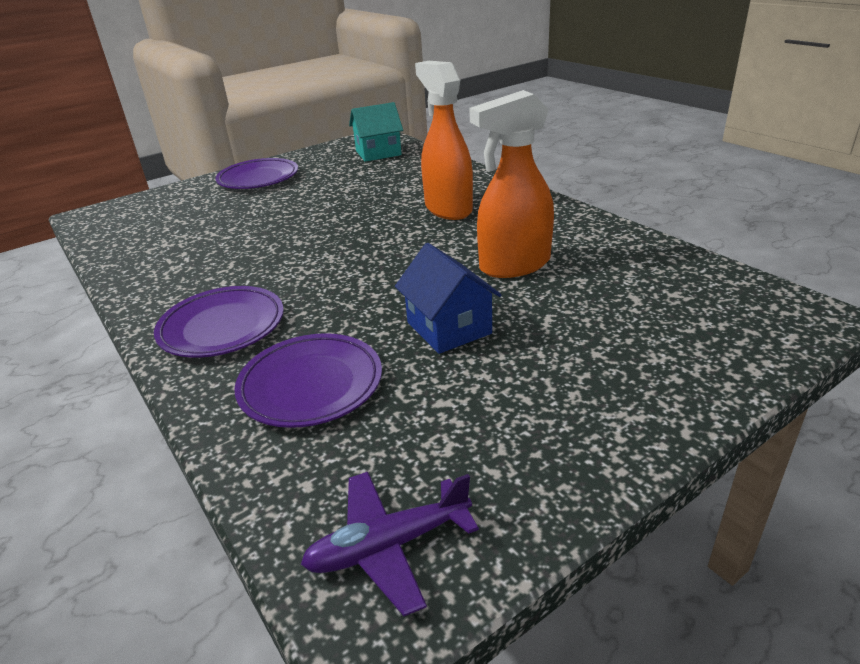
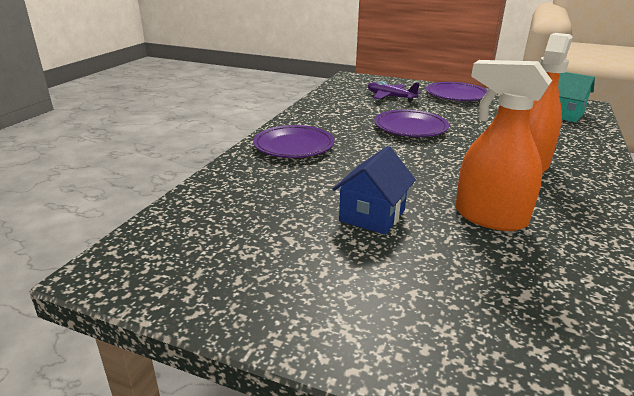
camera: 55 degrees right, 5 degrees down
purple plate [234,333,382,428] -> purple plate moved to [374,110,449,137]
purple plane [301,472,479,616] -> purple plane moved to [368,81,421,102]

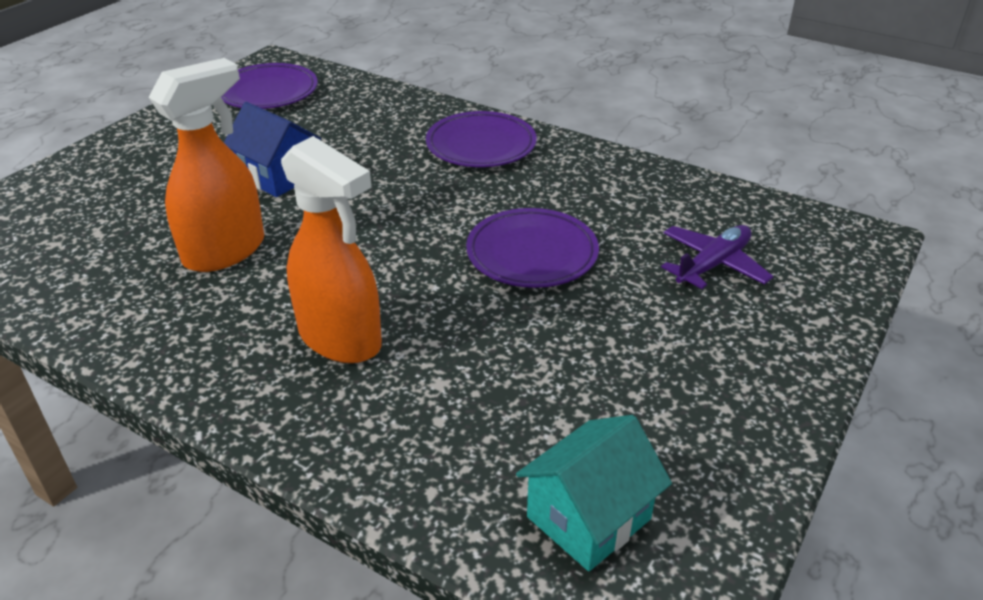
camera: 100 degrees right, 10 degrees up
purple plate [426,82,488,101] -> purple plate moved to [221,63,318,109]

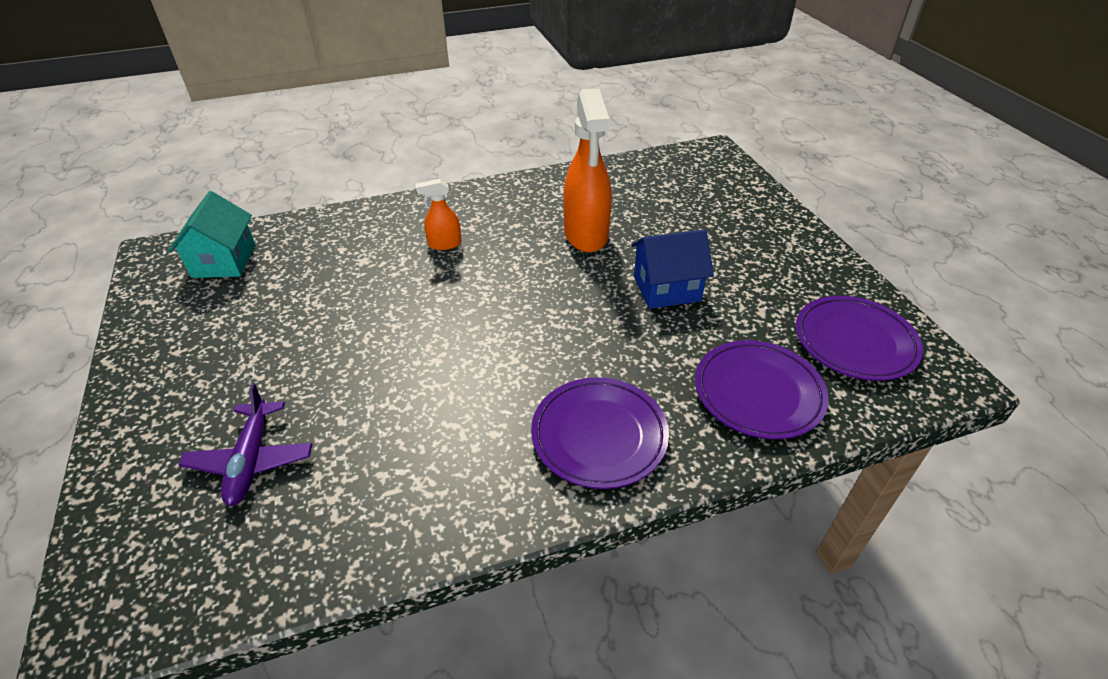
camera: 130 degrees right, 5 degrees up
orange spray bottle [281,136,382,363] -> orange spray bottle [416,179,461,250], size x0.49
purple plate [466,208,599,288] -> purple plate moved to [695,340,829,439]

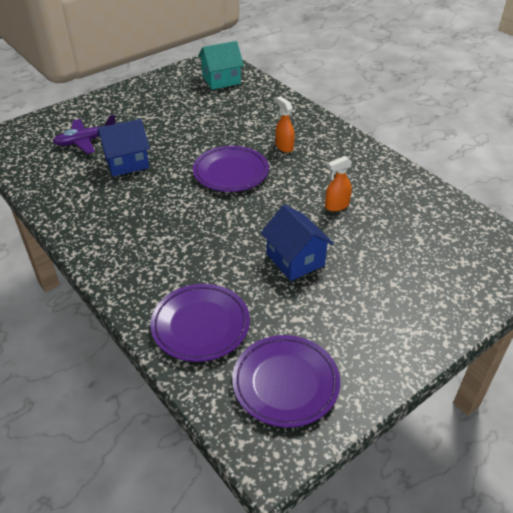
camera: 70 degrees right, 0 degrees up
purple plate [531,377,669,489] -> purple plate moved to [193,146,269,192]
orange spray bottle [563,89,612,252] -> orange spray bottle [325,156,352,211], size x0.49
none -> blue house [97,119,150,176]

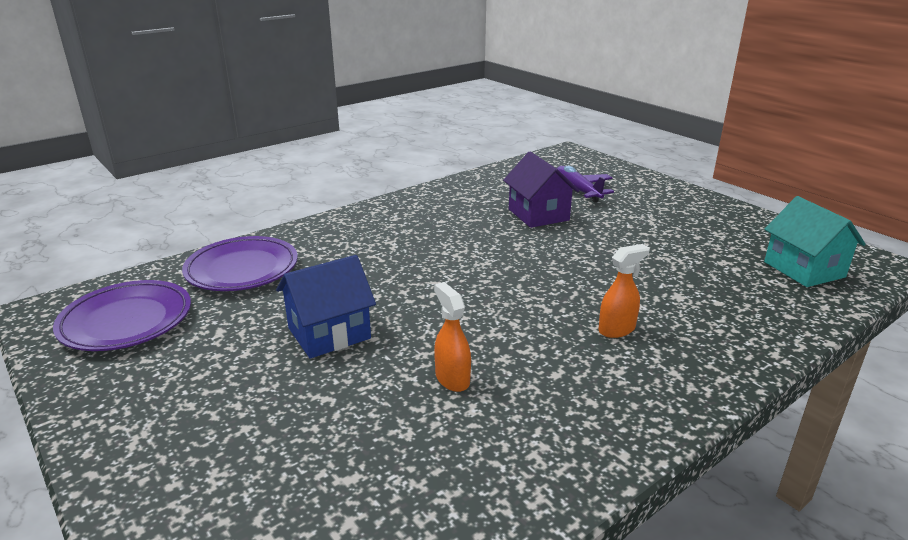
camera: 90 degrees right, 15 degrees down
blue house [97,119,150,176] -> purple house [503,152,579,228]
purple plate [193,146,269,192] -> none

